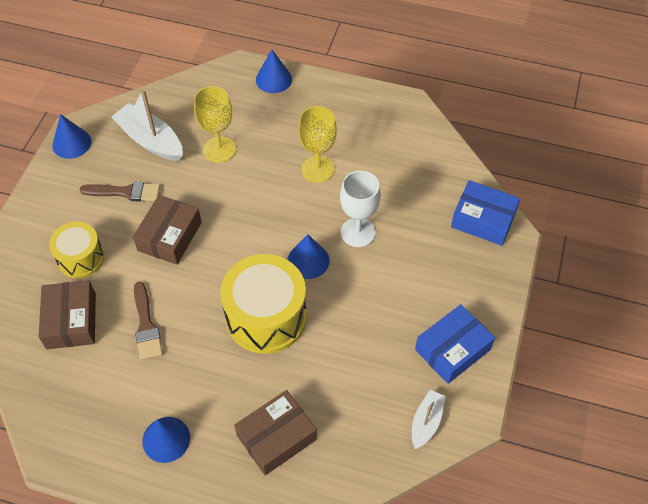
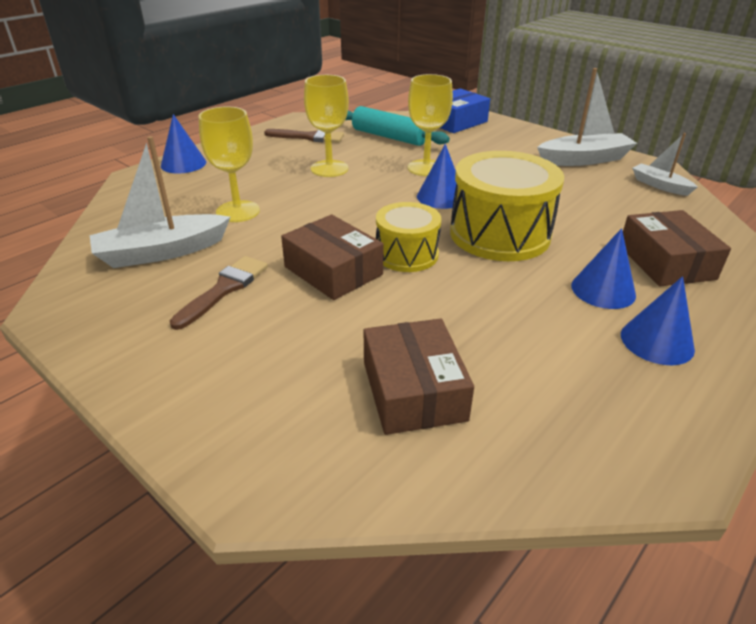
camera: 65 degrees left, 20 degrees down
brown box [39,280,96,349] -> brown box turned 60 degrees clockwise [364,319,474,435]
yellow drum [49,222,104,278] -> yellow drum moved to [376,202,441,272]
blue cone [52,114,91,159] -> blue cone moved to [571,228,636,309]
brown brush [134,281,163,360] -> brown brush moved to [264,129,344,143]
white goblet [340,171,381,247] -> yellow goblet [408,74,453,176]
blue box [415,304,495,384] -> white boat [537,68,637,166]
none -> turquoise rolling pin [346,106,450,146]

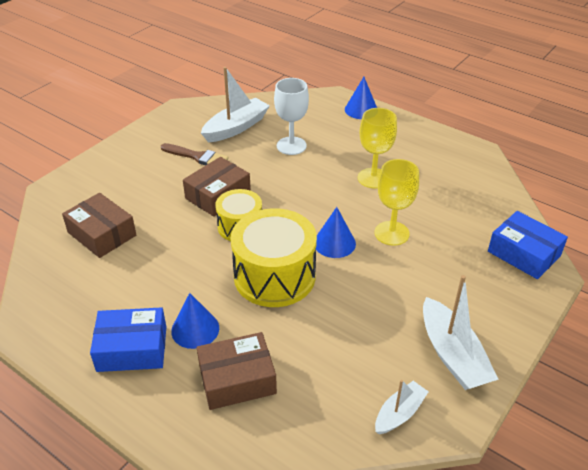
camera: 85 degrees right, 5 degrees up
white boat [90,136,230,268] -> white boat turned 75 degrees clockwise [201,67,270,142]
yellow goblet [199,107,260,222] -> white goblet [274,78,309,155]
brown brush [264,129,344,143] -> none
turquoise rolling pin [346,106,450,146] -> none
brown box [364,319,474,435] -> brown box turned 60 degrees clockwise [62,193,136,258]
blue cone [621,276,695,365] -> blue box [90,307,166,372]

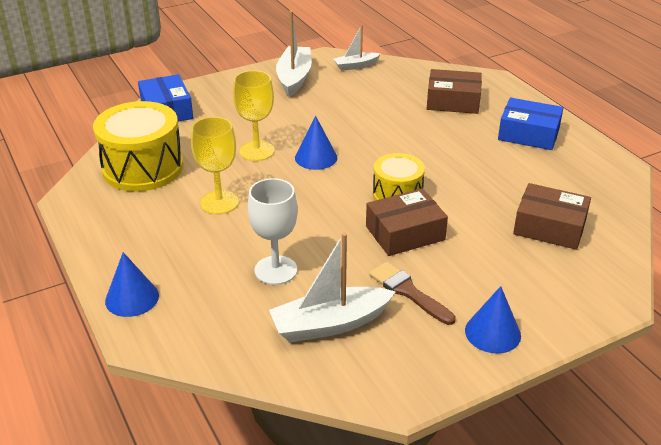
camera: 155 degrees left, 5 degrees down
brown box [62,193,136,258] -> brown box turned 45 degrees counterclockwise [513,183,591,250]
blue cone [171,293,219,349] -> blue cone moved to [465,286,521,354]
yellow drum [231,208,317,307] -> yellow drum moved to [93,101,183,192]

